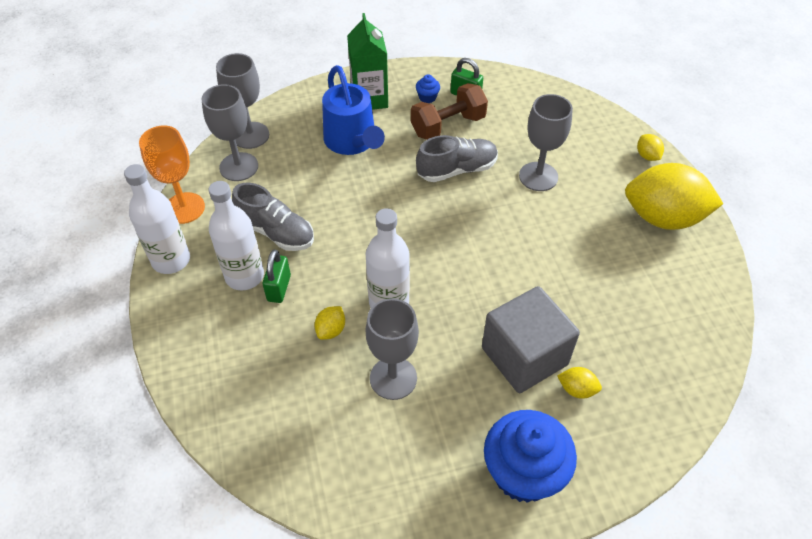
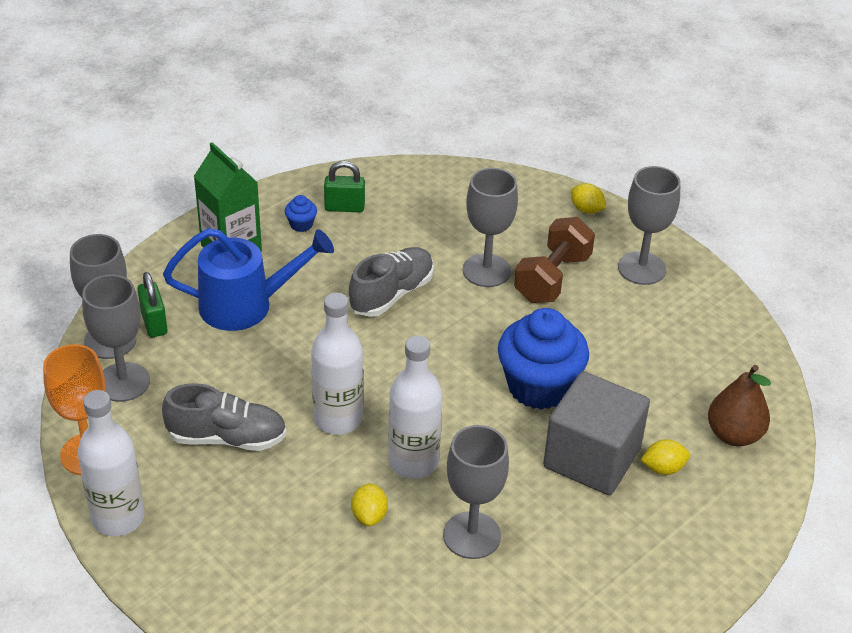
camera: 30 degrees left, 10 degrees down
white bottle [208,181,264,291] -> white bottle moved to [311,293,363,435]
green padlock [262,250,291,303] -> green padlock moved to [137,272,168,337]
blue watering can [322,65,385,155] -> blue watering can turned 45 degrees counterclockwise [163,228,334,331]
brown dumbbell [411,83,488,140] -> brown dumbbell moved to [514,217,595,303]
blue cupcake [484,410,577,503] -> blue cupcake moved to [498,308,589,409]
yellow lemon [625,163,723,230] -> grey goblet [618,166,681,285]
none -> brown pear [708,365,771,446]

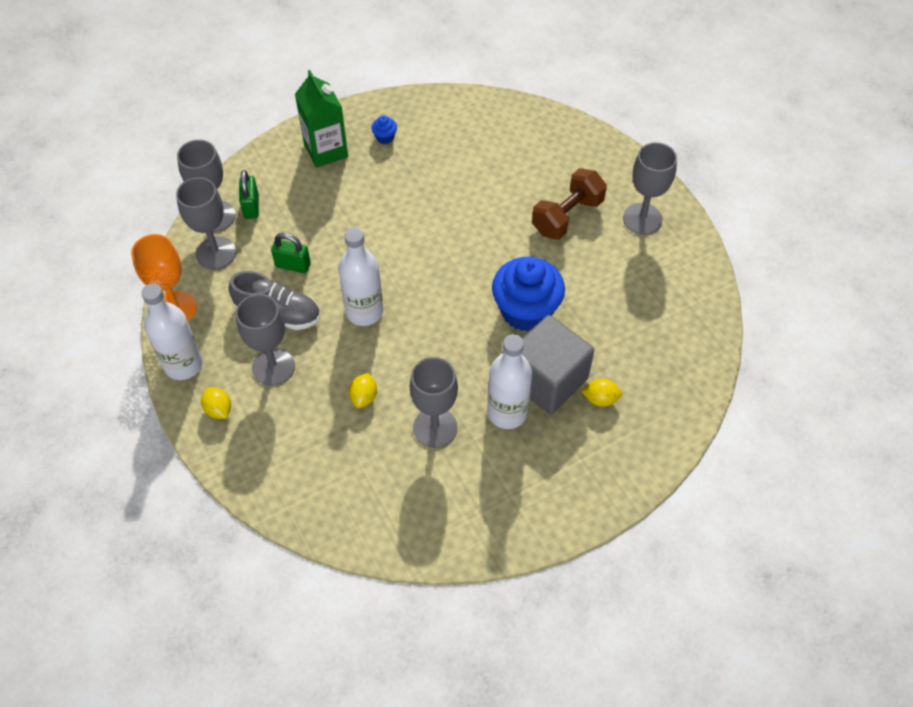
camera: 15 degrees right, 15 degrees up
blue watering can [163,228,334,331] -> none
green padlock [324,161,365,212] -> green padlock moved to [271,233,311,273]
grey shoe [349,247,434,317] -> none
white bottle [388,335,443,479] -> white bottle moved to [487,334,532,429]
grey goblet [463,168,518,287] -> grey goblet moved to [236,294,295,386]
yellow lemon [571,183,606,214] -> yellow lemon moved to [201,388,231,419]
brown pear [708,365,771,446] -> none

